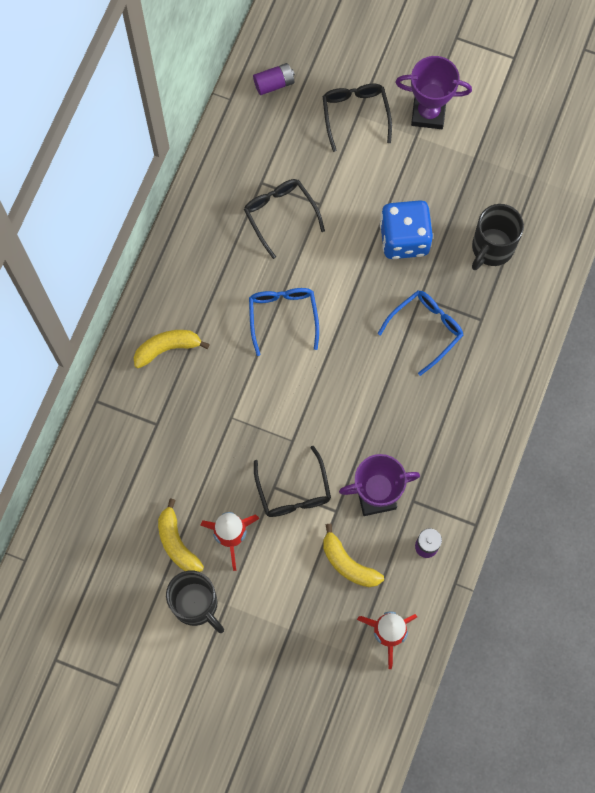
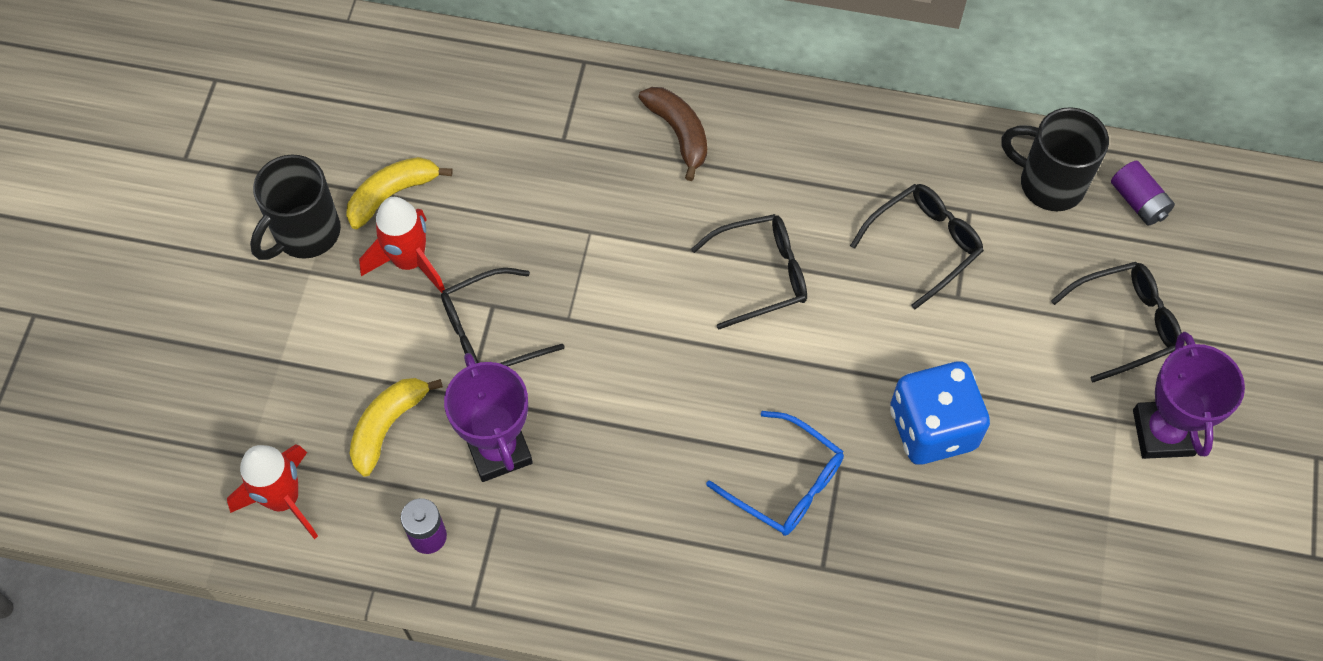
camera: 80 degrees right, 10 degrees down
yellow banana [134,330,210,368] -> brown banana [639,87,707,181]
blue glasses [249,288,319,356] -> black glasses [691,214,807,329]
black mug [472,204,524,270] -> black mug moved to [1001,107,1109,211]

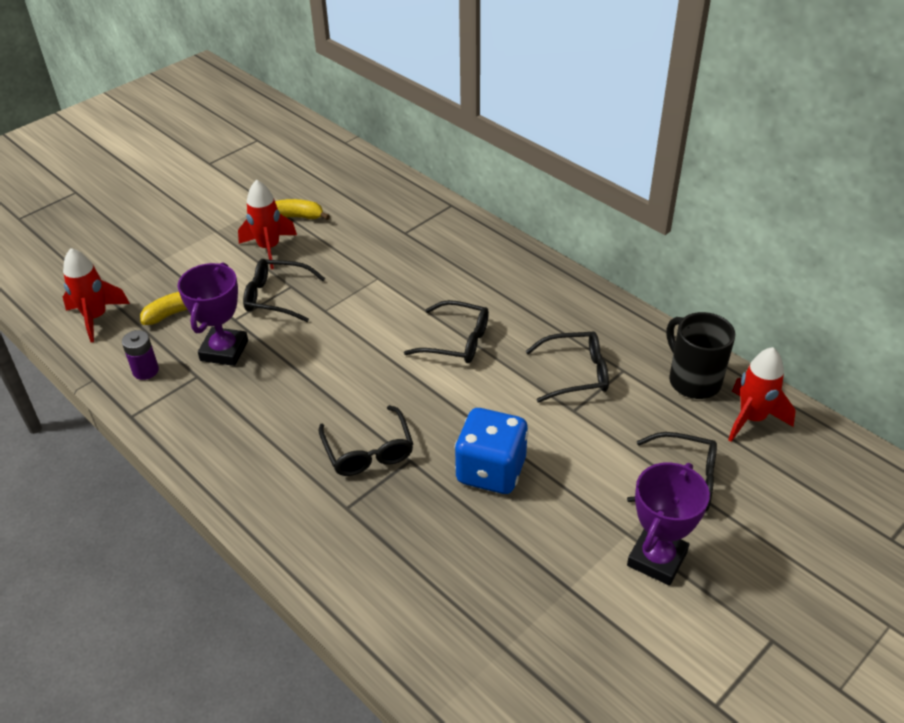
camera: 35 degrees right, 20 degrees down
black mug [250,155,341,260] -> none
brown banana [639,87,707,181] -> none
blue glasses [706,411,844,536] -> black glasses [319,405,413,476]
purple battery [1111,161,1175,225] -> red rocket [728,347,795,442]

